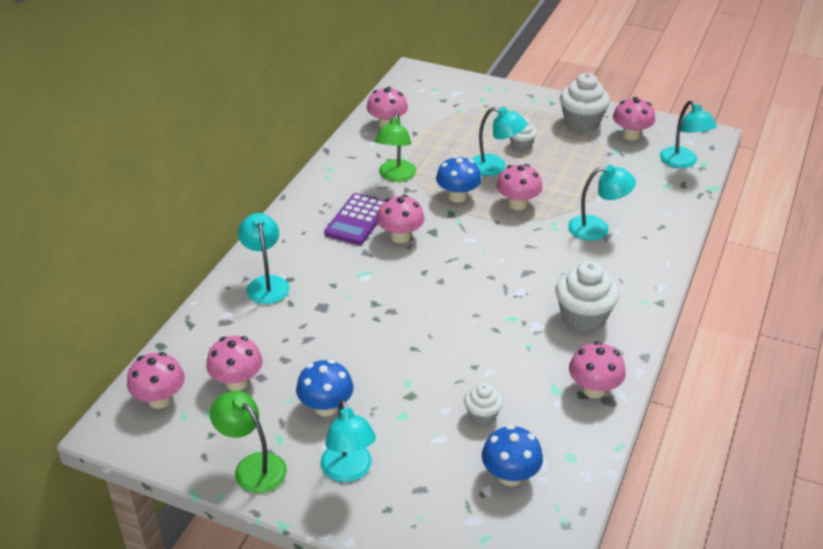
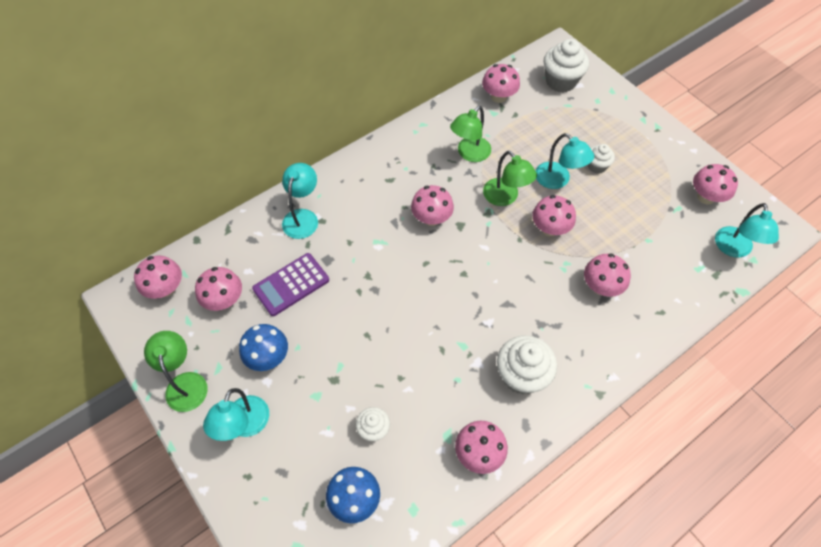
camera: 30 degrees right, 20 degrees up
purple calculator [324,193,385,245] -> purple calculator moved to [252,253,329,316]
blue mushroom [436,156,481,203] -> green lamp [483,151,537,206]
white cupcake [560,73,610,132] -> white cupcake moved to [544,39,589,92]
turquoise lamp [568,165,636,241] -> pink mushroom [584,253,631,297]

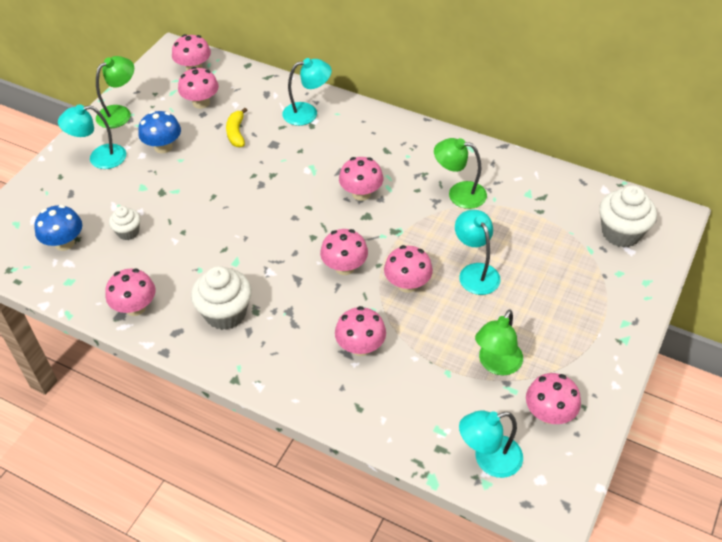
camera: 65 degrees right, 10 degrees down
purple calculator [252,253,329,316] -> yellow banana [226,108,247,147]
pink mushroom [482,64,520,103] -> pink mushroom moved to [320,229,368,275]
green lamp [483,151,537,206] -> green lamp moved to [475,310,523,375]
turquoise lamp [536,133,594,189] -> turquoise lamp turned 135 degrees clockwise [455,210,501,295]
white cupcake [588,144,615,174] -> none

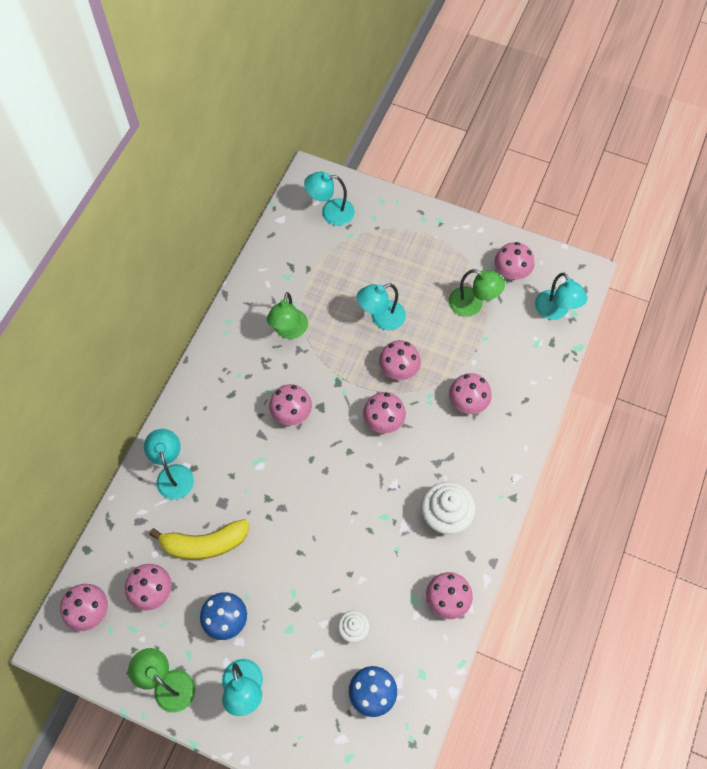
camera: 95 degrees left, 15 degrees up
yellow banana [226,108,247,147] -> yellow banana [149,519,249,560], size x1.65
white cupcake [599,185,657,248] -> turquoise lamp [304,172,355,226]

